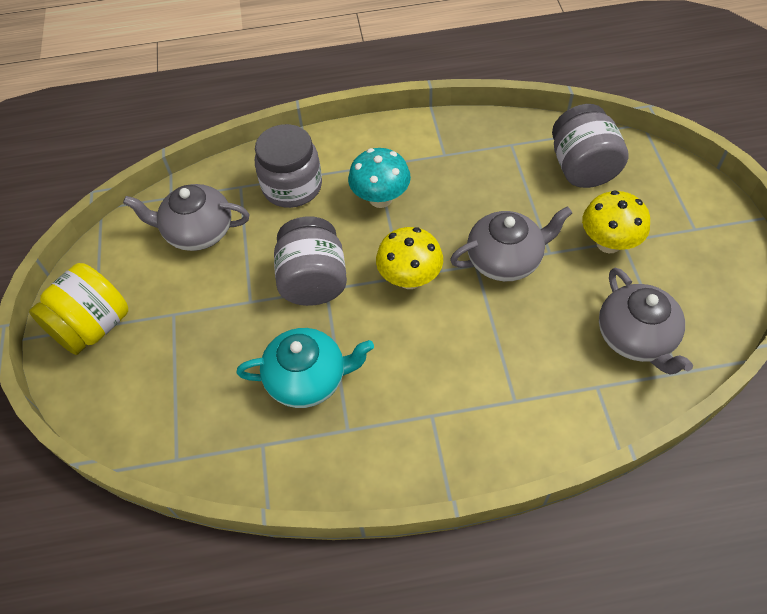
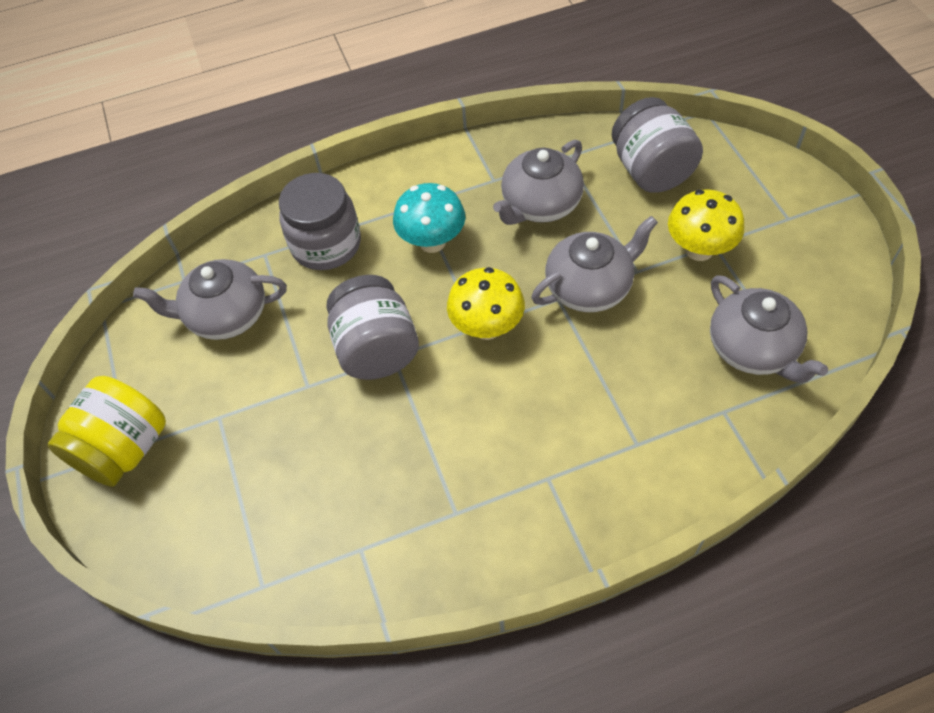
camera: 10 degrees left, 0 degrees up
turquoise teapot [237,328,374,408] -> none
none -> grey teapot [493,140,584,225]

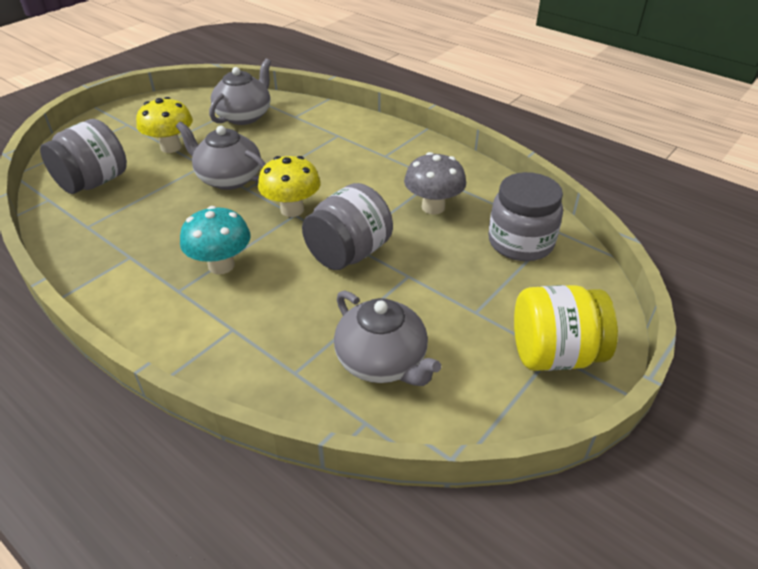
camera: 125 degrees left, 15 degrees down
grey jar [279,173,361,270] -> grey jar moved to [488,172,563,261]
grey teapot [493,140,584,225] -> none
none -> grey mushroom [404,152,466,215]

